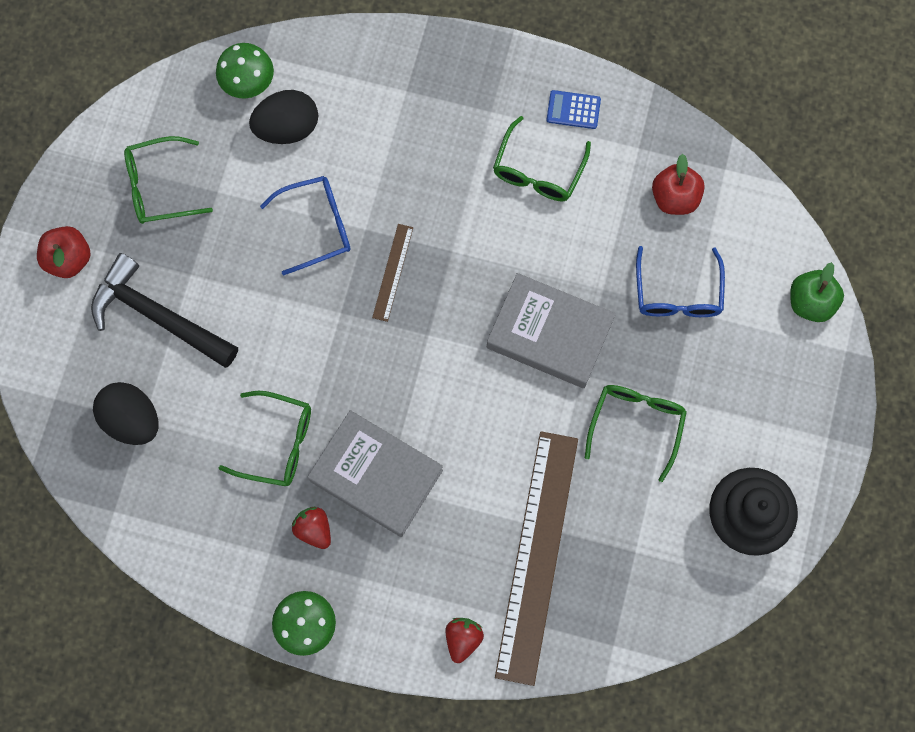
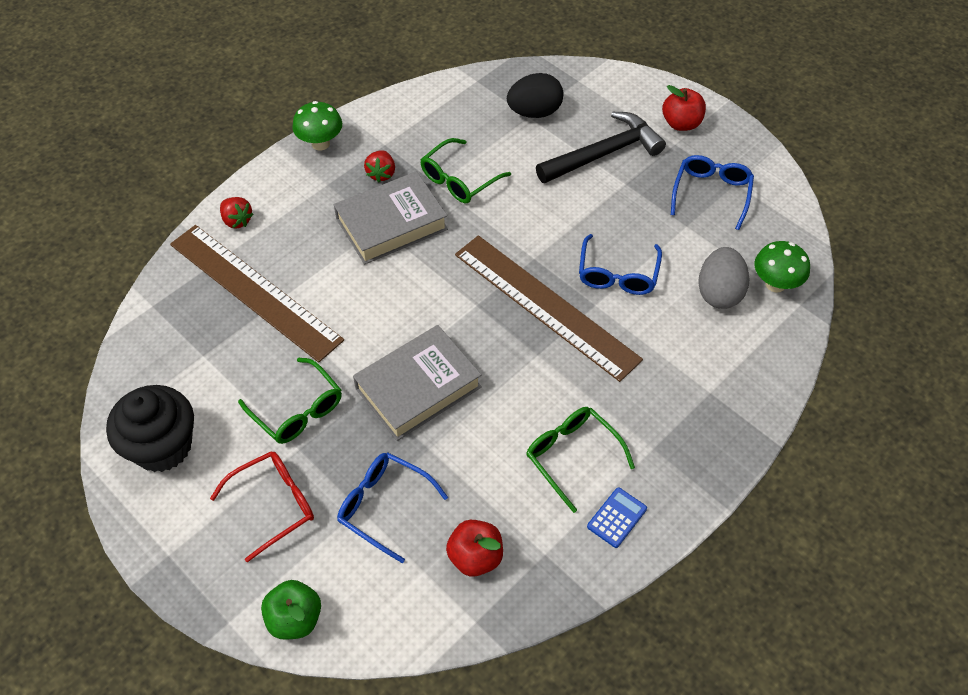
camera: 120 degrees right, 20 degrees down
green glasses [124,136,213,224] -> blue glasses [671,155,754,230]
black egg [249,90,318,144] -> grey egg [698,247,750,309]
red strawberry [292,507,331,549] -> red strawberry turned 105 degrees clockwise [364,150,395,182]
brown ruler [372,224,413,322] -> brown ruler [455,235,643,382], size x2.35
none -> red glasses [210,451,314,562]

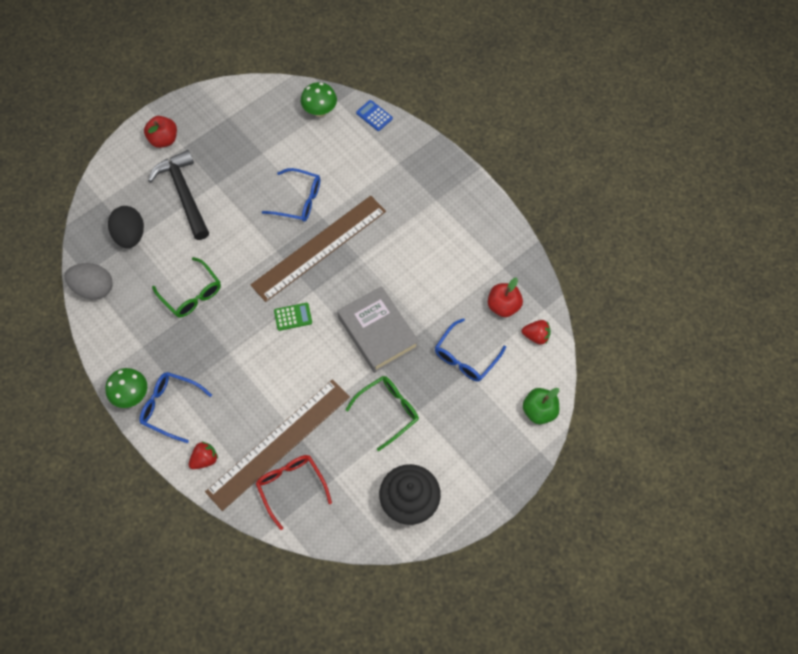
camera: 85 degrees left, 10 degrees up
red glasses [210,451,314,562] -> red glasses moved to [256,455,332,530]
grey book [334,171,448,265] -> none
red strawberry [364,150,395,182] -> red strawberry moved to [522,320,551,345]
green glasses [526,407,635,513] -> none
blue calculator [587,487,647,548] -> blue calculator moved to [356,100,393,131]
blue glasses [671,155,754,230] -> blue glasses moved to [139,372,212,443]
grey egg [698,247,750,309] -> grey egg moved to [65,263,113,300]
none -> green calculator [274,303,312,331]

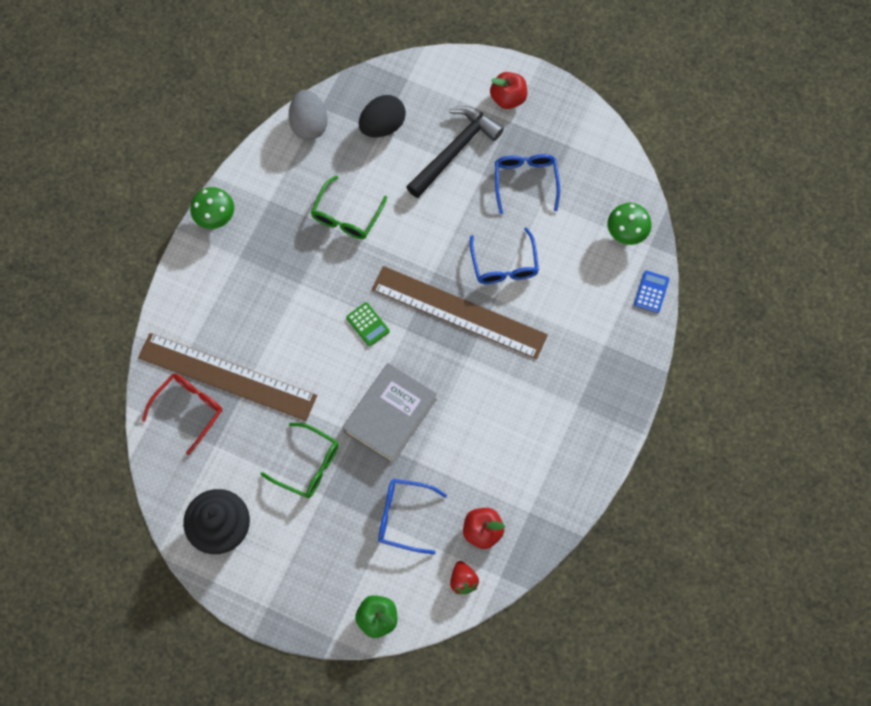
camera: 65 degrees right, 5 degrees up
blue glasses [139,372,212,443] -> blue glasses moved to [495,154,560,214]
red strawberry [189,442,218,469] -> none

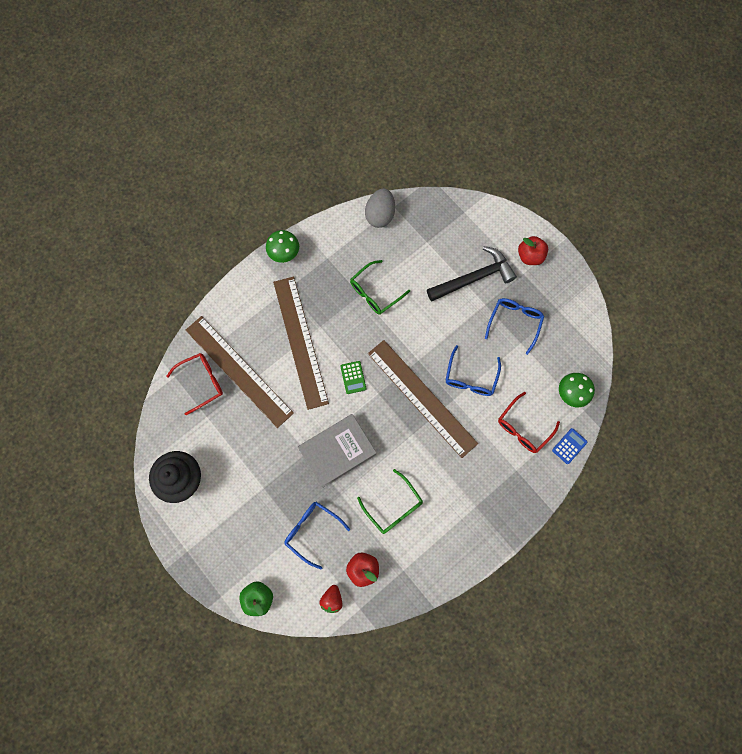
camera: 25 degrees right, 5 degrees up
green glasses [261,423,339,498] -> green glasses moved to [357,469,423,534]
black egg [359,95,406,137] -> none
none -> brown ruler [273,276,329,410]
none -> red glasses [498,392,560,453]

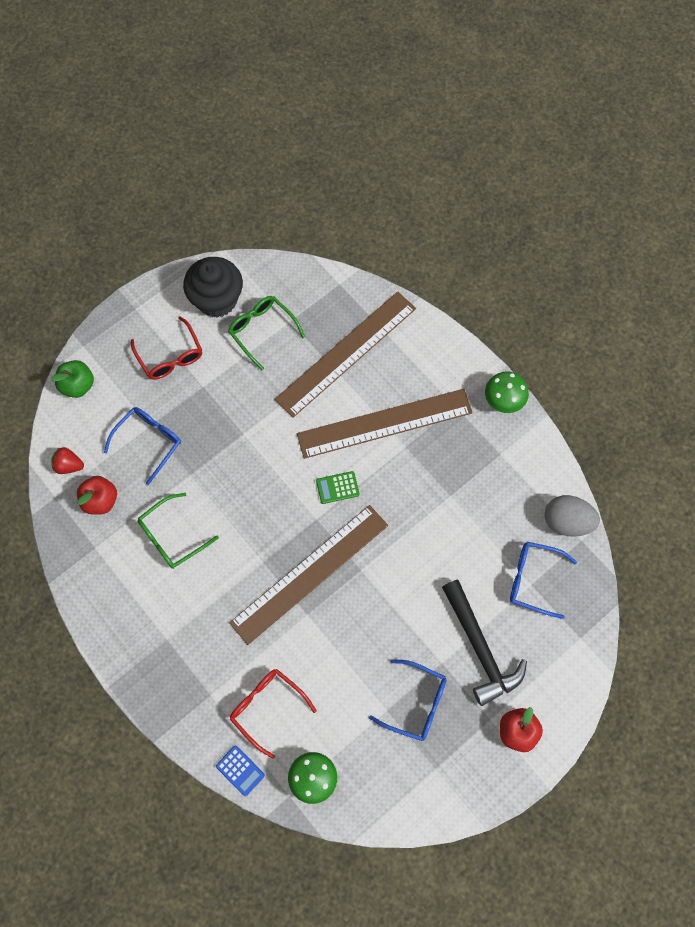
camera: 90 degrees right, 5 degrees down
red glasses [166,353,223,415] -> red glasses moved to [131,317,202,380]
grey book [298,414,376,488] -> none
green glasses [350,260,410,315] -> green glasses moved to [228,296,305,370]
blue glasses [445,345,501,396] -> blue glasses moved to [510,542,577,619]

